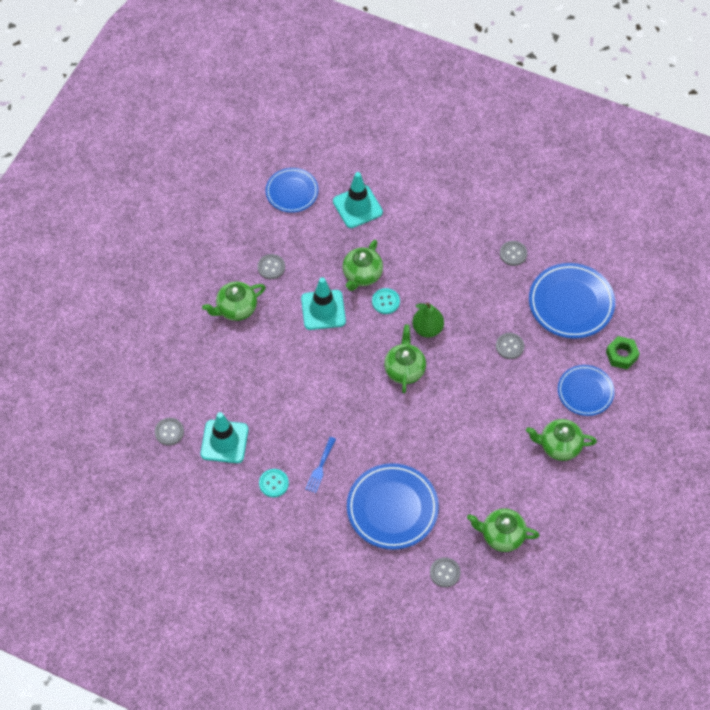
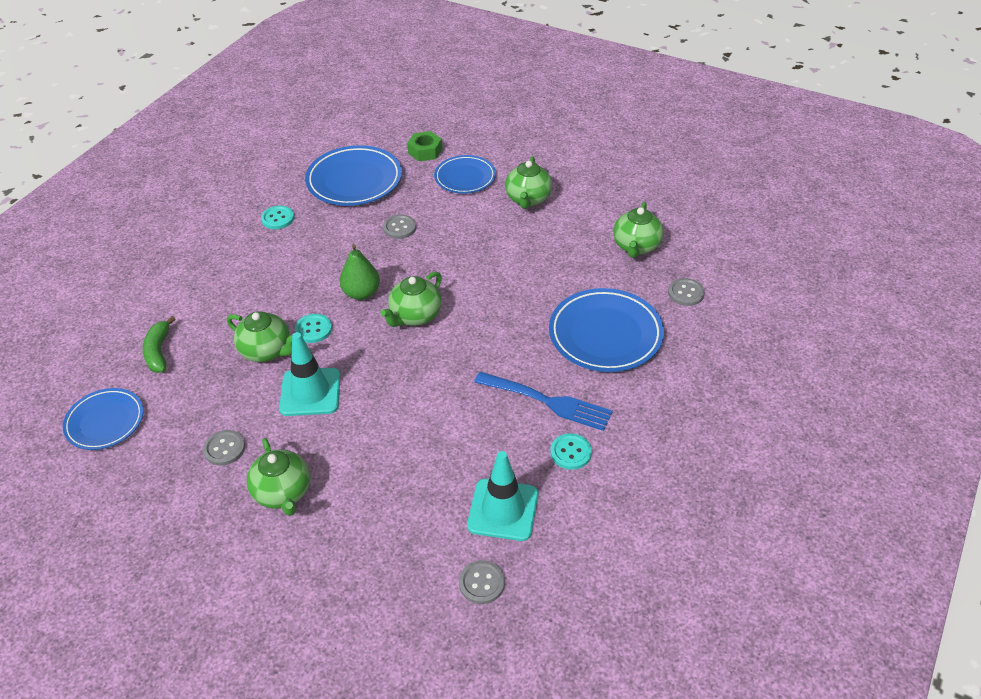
camera: 85 degrees left, 15 degrees down
blue fork [305,437,336,493] -> blue fork [474,372,613,431], size x1.71
turquoise traffic cone [333,172,383,228] -> green banana [143,316,175,373]
green teapot [384,324,426,393] -> green teapot turned 60 degrees counterclockwise [380,272,442,327]
grey button [500,241,527,266] -> turquoise button [261,205,294,229]

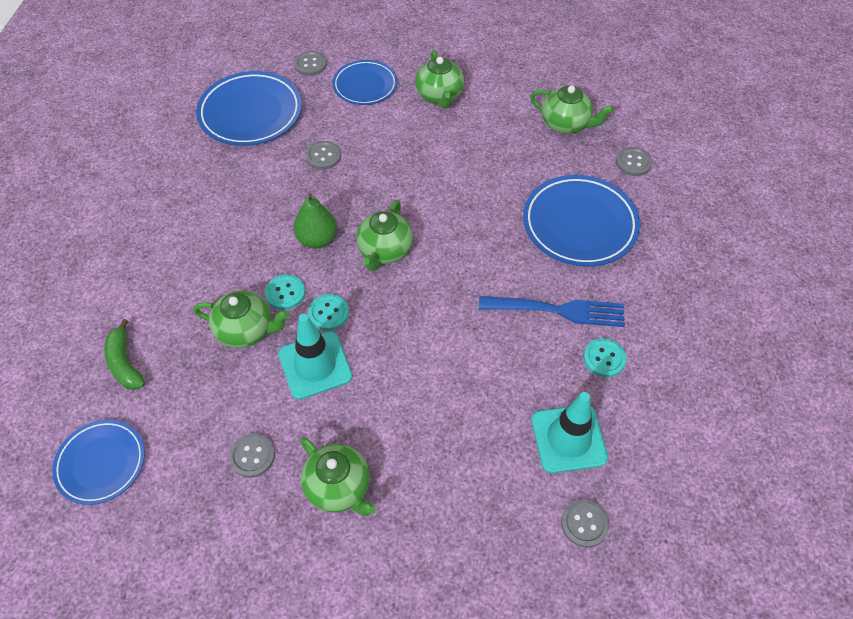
camera: 20 degrees left, 10 degrees up
turquoise button [261,205,294,229] -> turquoise button moved to [308,294,349,331]
green nut [407,131,442,161] -> grey button [294,51,327,76]
green teapot [613,202,664,258] -> green teapot turned 60 degrees counterclockwise [530,86,614,134]

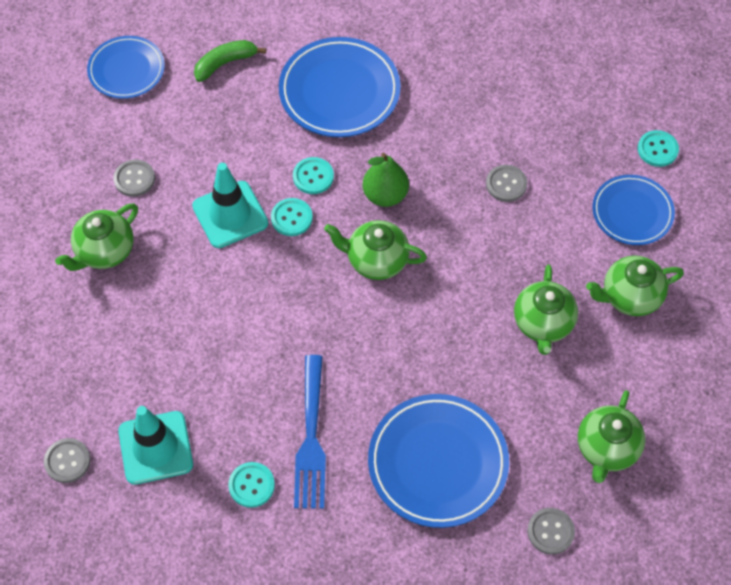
camera: 85 degrees right, 5 degrees up
green teapot [193,291,289,348] -> green teapot moved to [514,265,578,355]
blue plate [196,71,302,146] -> blue plate moved to [279,37,401,137]
grey button [294,51,327,76] -> turquoise button [638,130,679,167]

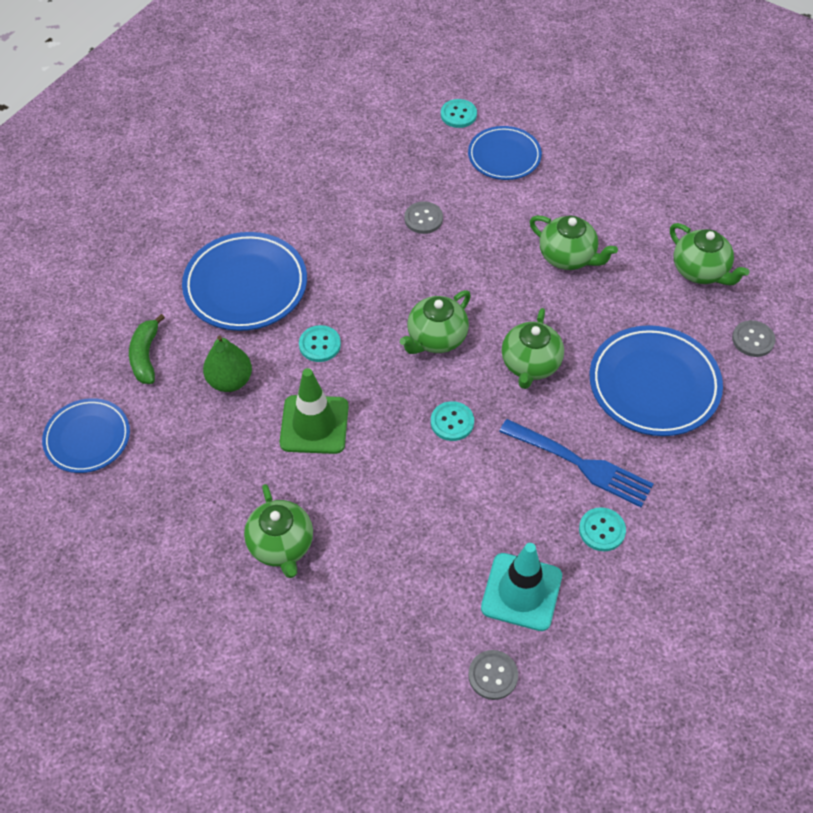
camera: 60 degrees left, 5 degrees down
grey button [113,159,155,197] -> none
turquoise traffic cone [192,163,268,248] -> green traffic cone [279,368,349,454]
turquoise button [271,198,313,236] -> turquoise button moved to [431,401,474,441]
green pear [362,153,409,207] -> green pear moved to [203,335,252,392]
green teapot [586,256,684,316] -> green teapot moved to [502,308,564,389]

